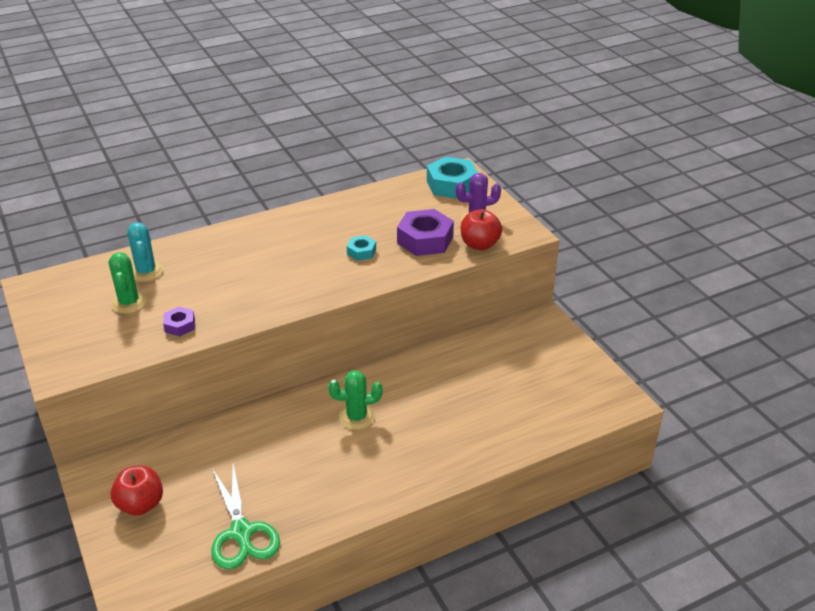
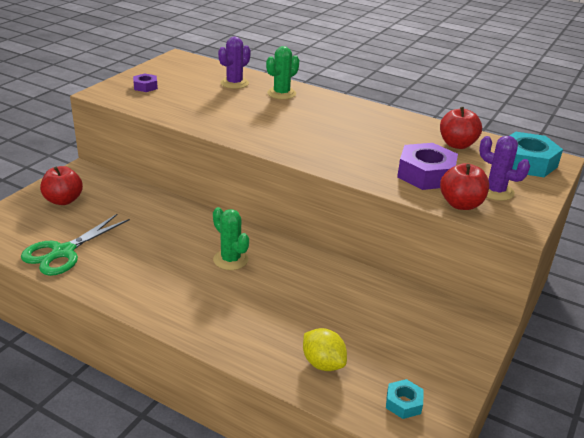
camera: 55 degrees right, 5 degrees down
green cactus [109,252,147,314] -> green cactus moved to [266,46,299,99]
turquoise cactus [127,222,164,282] -> purple cactus [218,37,251,89]
purple nut [163,307,195,337] -> purple nut moved to [133,73,158,92]
turquoise nut [347,235,376,261] -> turquoise nut moved to [386,379,424,419]
none -> yellow lemon [303,328,347,371]
none -> red apple [440,107,482,149]

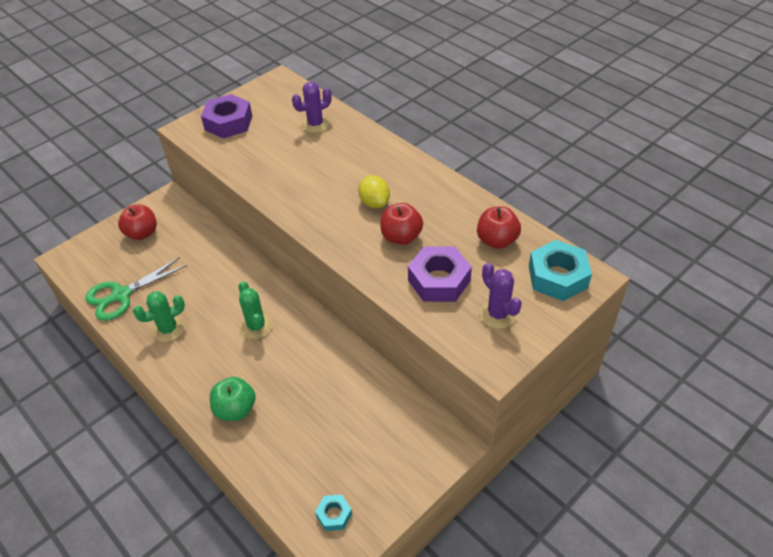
camera: 20 degrees right, 15 degrees up
purple nut [133,73,158,92] -> purple nut [201,94,252,138], size x1.93
green cactus [266,46,299,99] -> green cactus moved to [133,291,185,342]
yellow lemon [303,328,347,371] -> yellow lemon moved to [358,175,390,208]
red apple [440,163,489,210] -> red apple moved to [380,203,423,245]
none -> green apple [210,377,256,421]

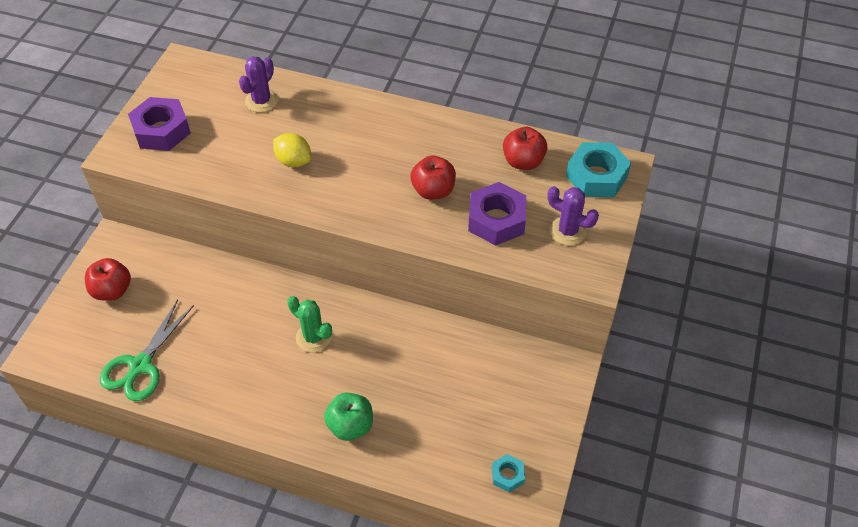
camera: 30 degrees left, 5 degrees up
green cactus [133,291,185,342] -> none
yellow lemon [358,175,390,208] -> yellow lemon moved to [273,133,311,167]

